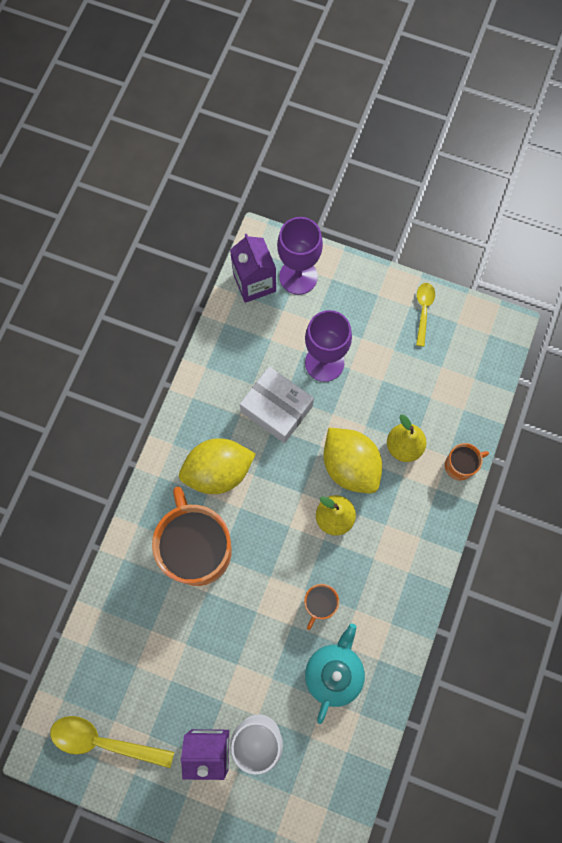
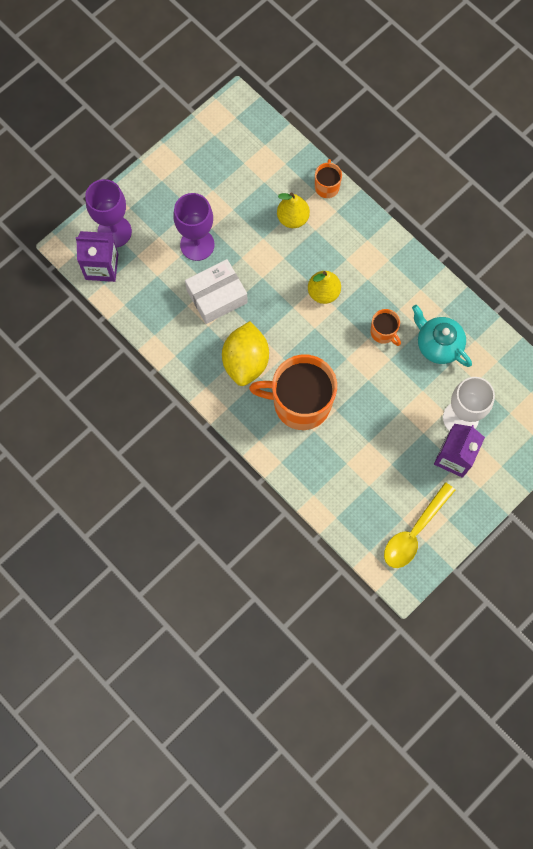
camera: 65 degrees left, 0 degrees up
yellow lemon [323,428,382,494] -> none
yellow spoon [416,283,435,347] -> none

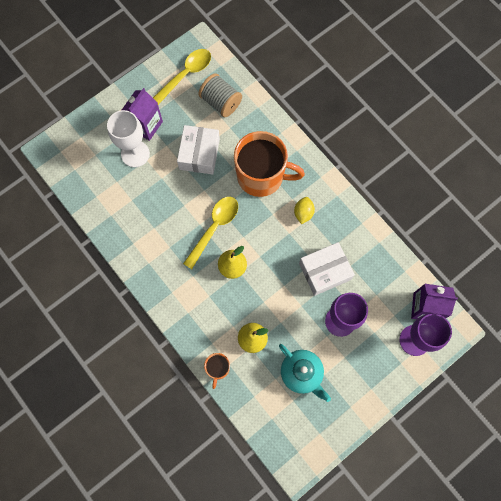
camera: 175 degrees left, 0 degrees up
yellow lemon [222,321,269,386] -> yellow lemon [294,197,315,224], size x0.52
orange mug [370,309,401,346] -> none
turquoise teapot [412,305,472,367] -> turquoise teapot moved to [279,344,331,402]
none -> white box [177,125,220,175]
none -> yellow spoon [183,197,238,269]
none -> grey spool [198,73,242,117]

